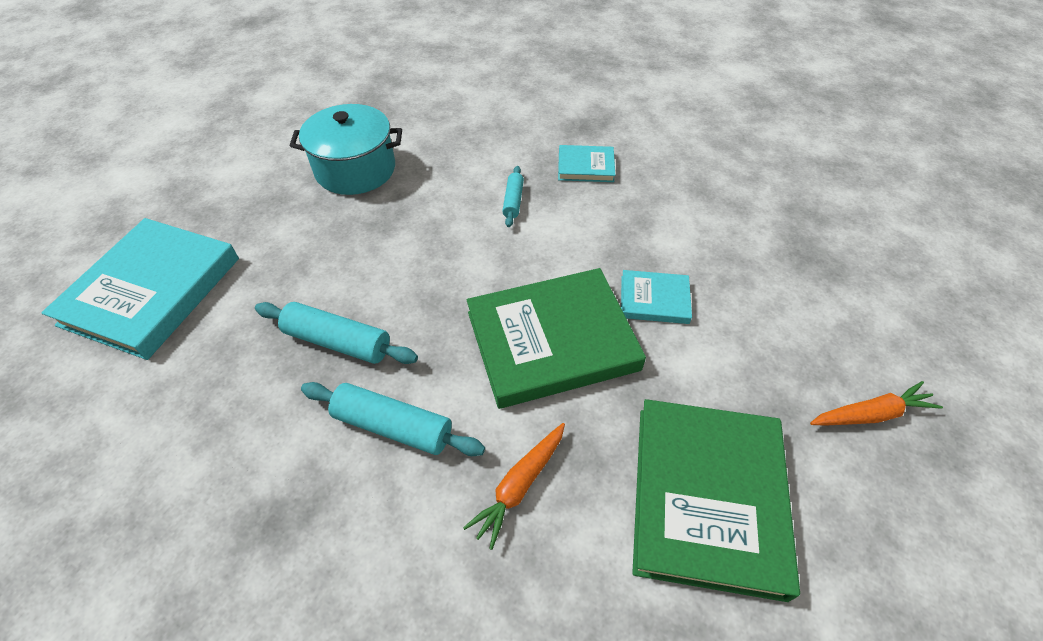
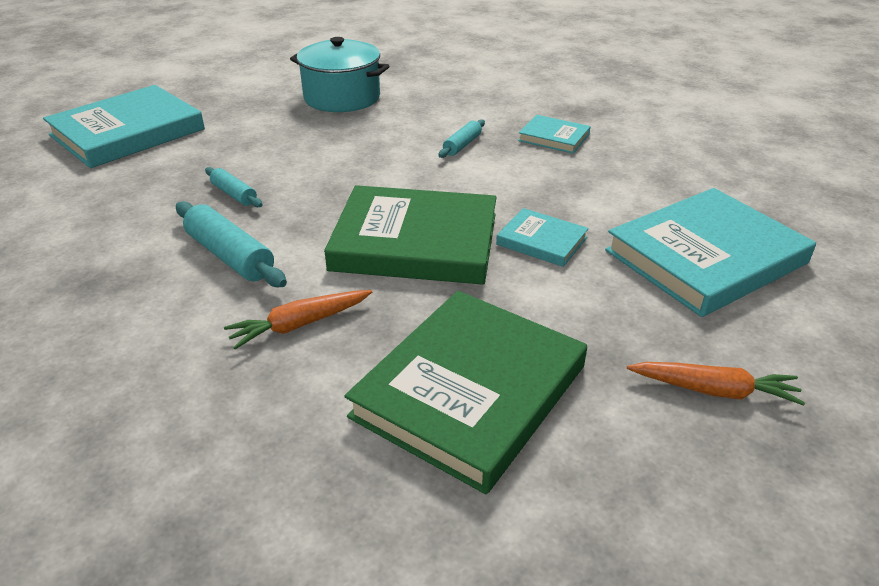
camera: 25 degrees right, 15 degrees down
turquoise rolling pin [255,302,418,364] -> turquoise rolling pin [205,167,263,207], size x0.59
none -> turquoise book [605,188,816,317]

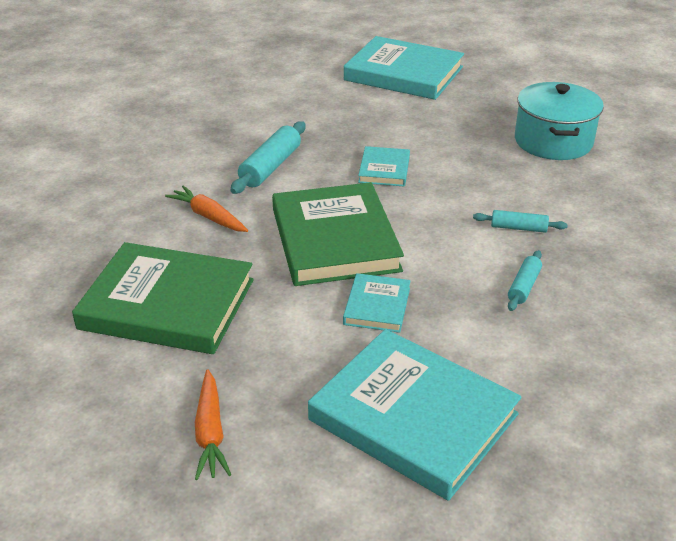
camera: 70 degrees right, 0 degrees up
turquoise rolling pin [205,167,263,207] -> turquoise rolling pin moved to [508,250,542,311]
turquoise book [518,115,591,154] -> turquoise book moved to [358,146,410,186]

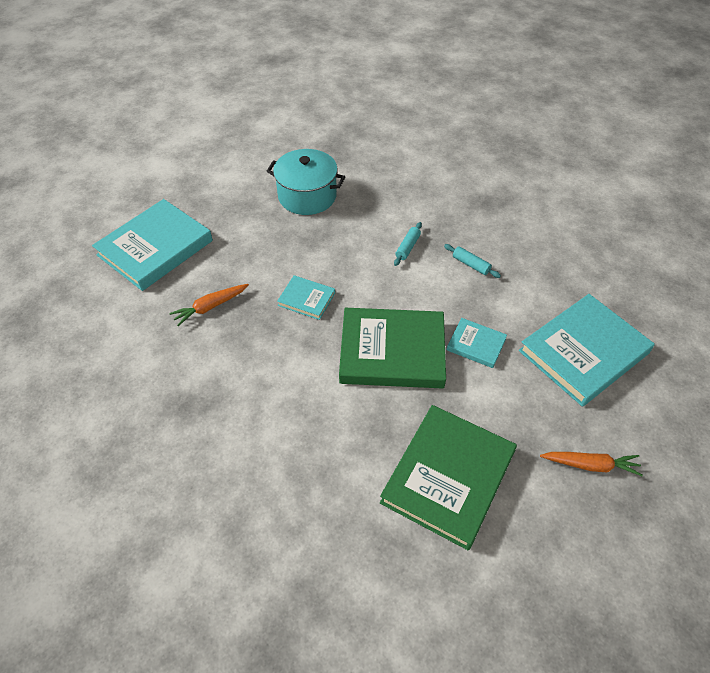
camera: 75 degrees left, 15 degrees up
orange carrot [165,186,248,232] -> orange carrot moved to [170,284,249,326]
turquoise rolling pin [231,121,306,194] -> none

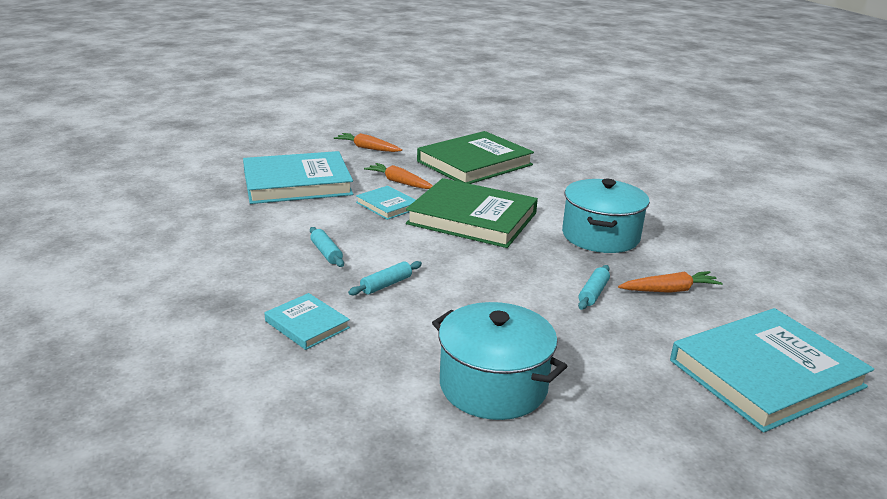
camera: 160 degrees left, 25 degrees down
turquoise book [277,275,335,320] -> turquoise book moved to [264,293,350,350]
none -> orange carrot [364,163,433,189]
none -> turquoise pot [562,179,650,253]
none -> turquoise rolling pin [578,265,610,310]

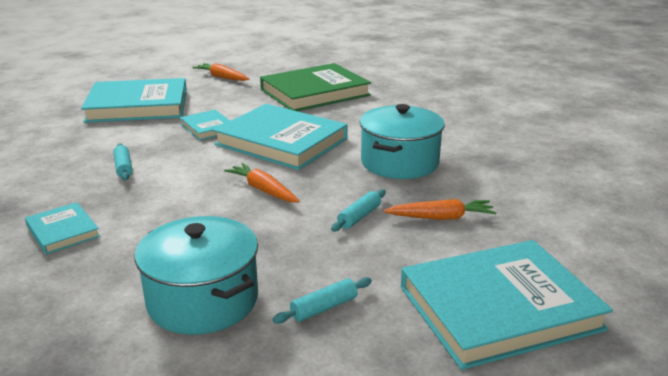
camera: 10 degrees right, 0 degrees up
turquoise rolling pin [348,261,422,295] -> turquoise rolling pin moved to [273,277,372,324]
orange carrot [364,163,433,189] -> orange carrot moved to [224,163,300,203]
green book [406,178,538,248] -> turquoise book [213,104,347,170]

